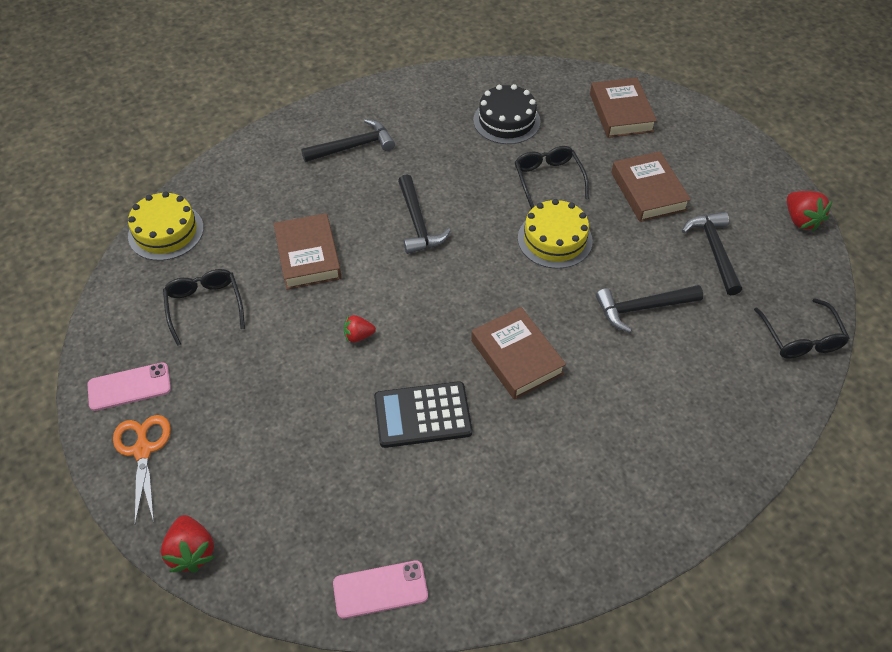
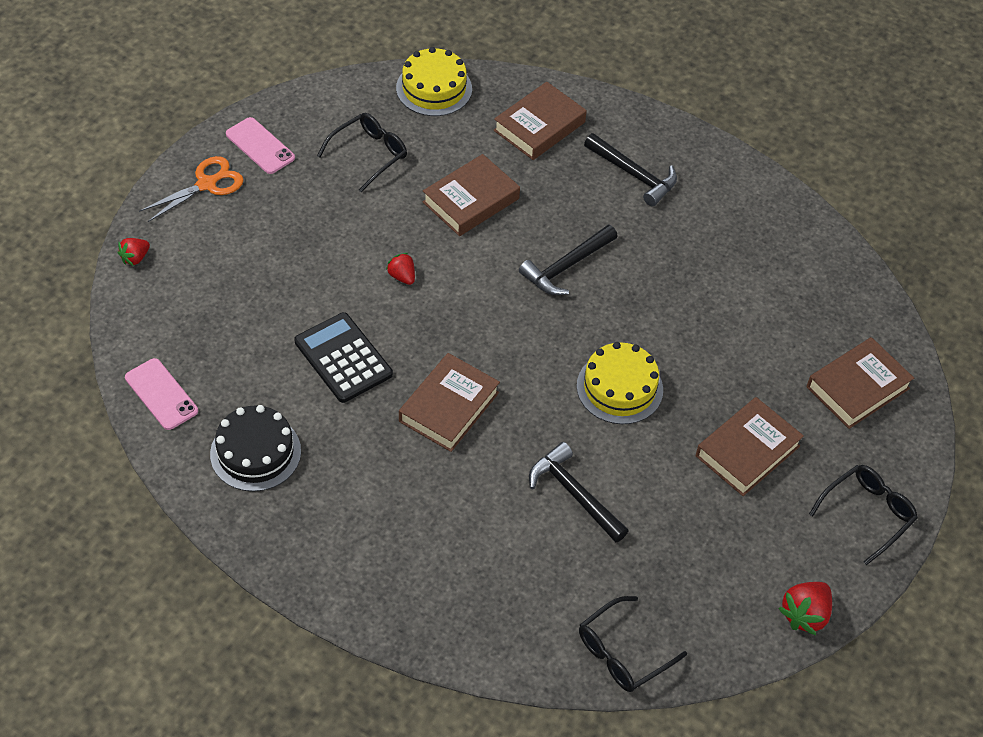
camera: 60 degrees right, 0 degrees up
red strawberry [161,515,215,572] -> red strawberry [118,238,150,266], size x0.63
black cake [473,84,541,144] -> black cake moved to [210,405,301,492]
black glasses [515,146,589,209] -> black glasses moved to [809,465,918,565]
black hammer [682,212,742,295] -> none
none -> brown book [493,82,587,160]

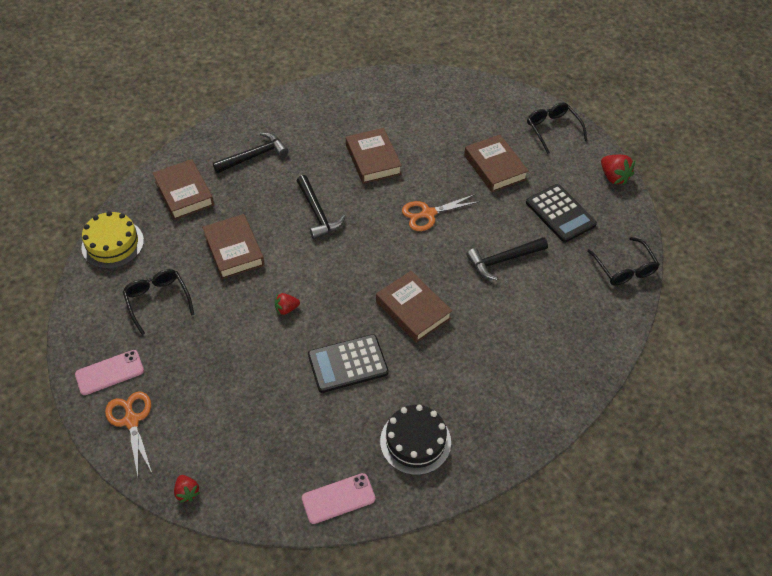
camera: 70 degrees left, 0 degrees up
yellow cake [577,342,663,424] -> orange scissors [402,194,480,231]
brown book [807,337,914,429] -> brown book moved to [346,128,402,184]
none -> black calculator [526,184,597,243]

